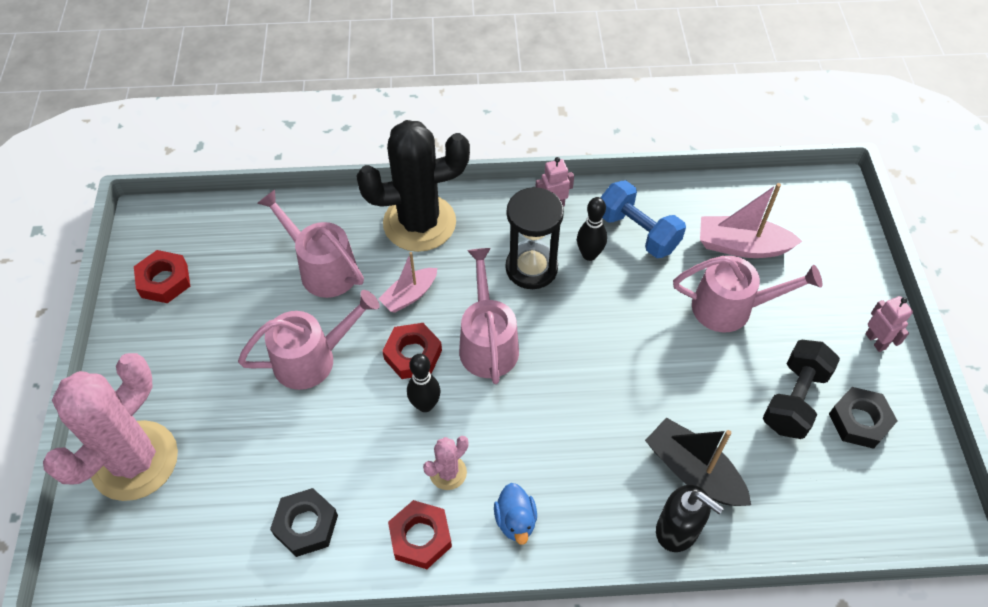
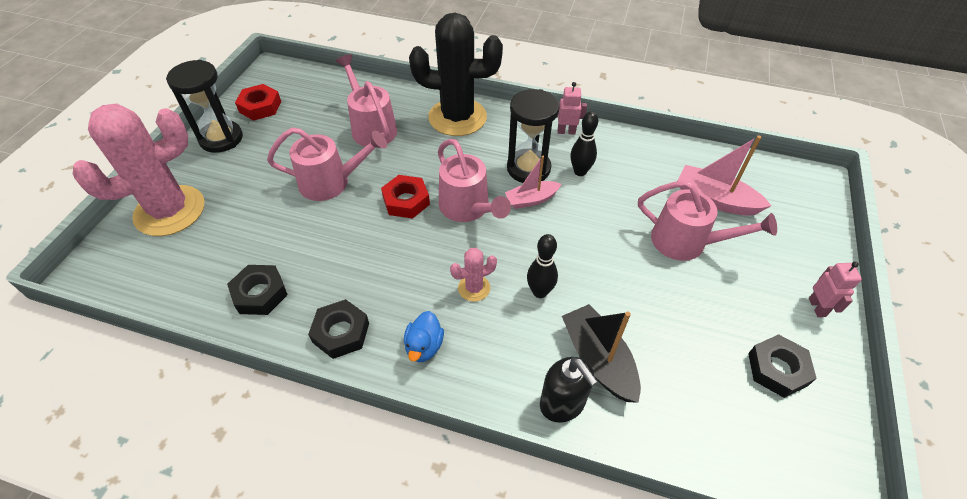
camera: 20 degrees right, 5 degrees down
pink boat [378,252,437,313] -> pink boat moved to [505,156,561,209]
red nut [388,500,452,569] -> black nut [308,299,369,359]
black bowling pin [407,354,440,412] -> black bowling pin moved to [527,234,558,298]
pink cactus [423,436,468,490] -> pink cactus moved to [450,248,497,302]
pink watering can [459,248,519,384] -> pink watering can turned 135 degrees clockwise [438,139,511,222]
blue dumbbell [600,180,686,258] -> none
black dumbbell [763,340,840,439] -> none
none -> black hourglass [166,60,243,153]

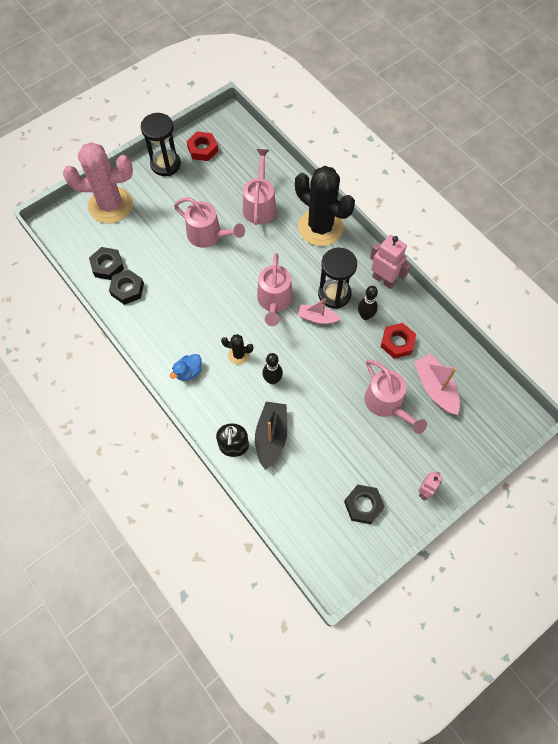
camera: 35 degrees right, 15 degrees up
black nut [308,299,369,359] -> black nut moved to [89,247,124,280]
red nut [381,175,430,219] -> red nut moved to [381,323,416,359]
pink cactus [450,248,497,302] -> black cactus [221,334,253,365]
pink robot [556,82,587,135] -> pink robot [370,235,410,289], size x1.63

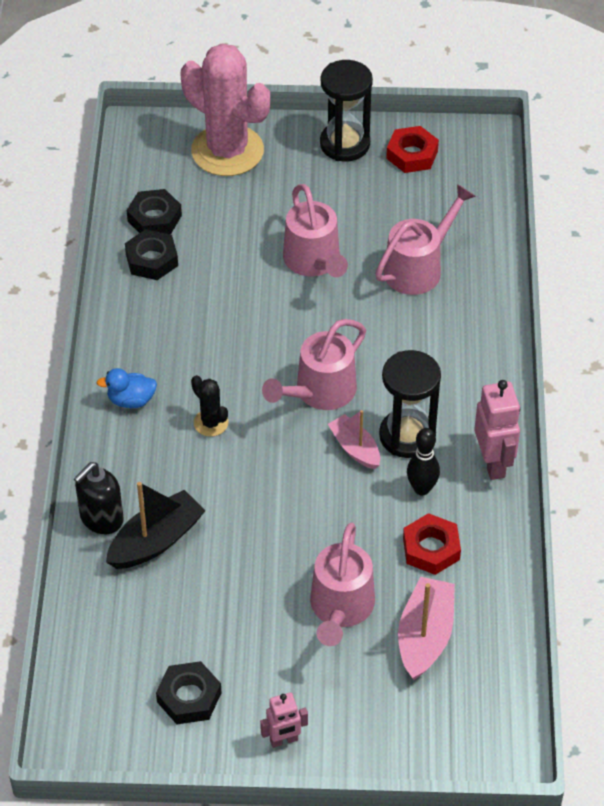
camera: 40 degrees right, 15 degrees down
black bowling pin [262,353,283,384] -> none
black cactus [295,166,355,246] -> none

